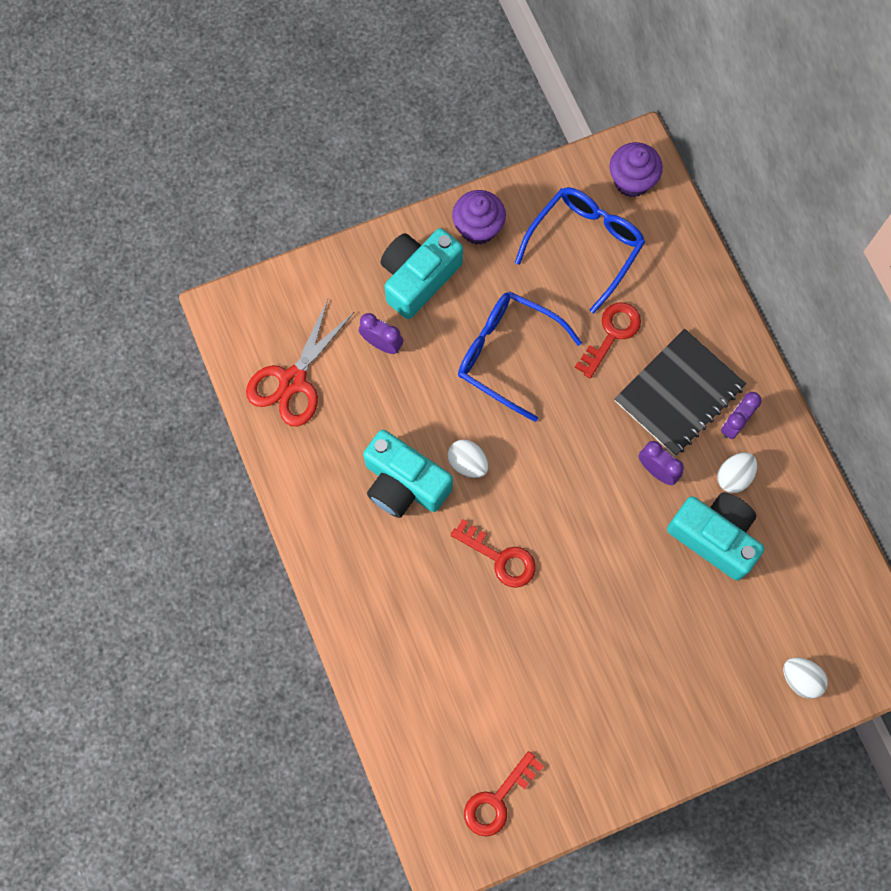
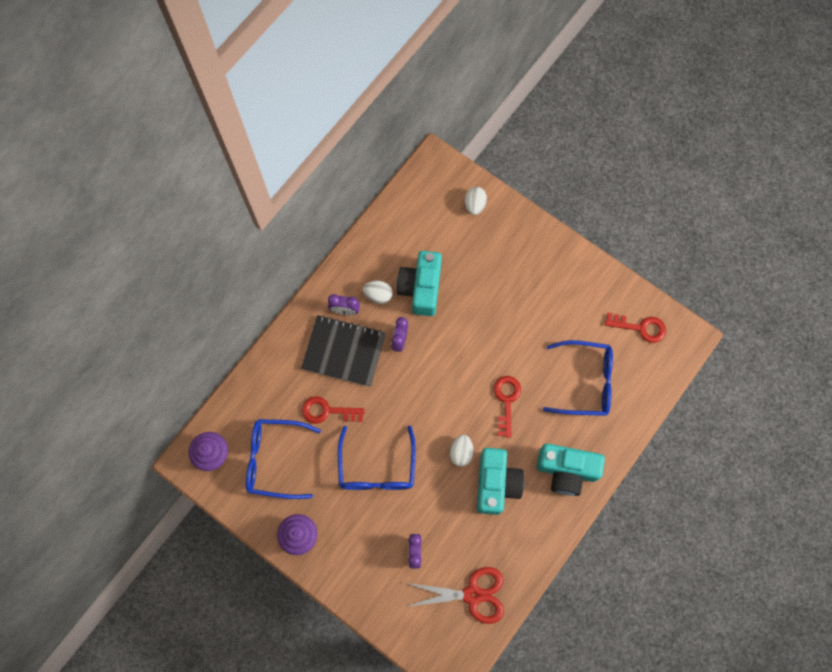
camera: 120 degrees left, 0 degrees up
turquoise camera [381,228,463,319] -> turquoise camera moved to [537,443,605,496]
none -> blue glasses [543,340,613,416]

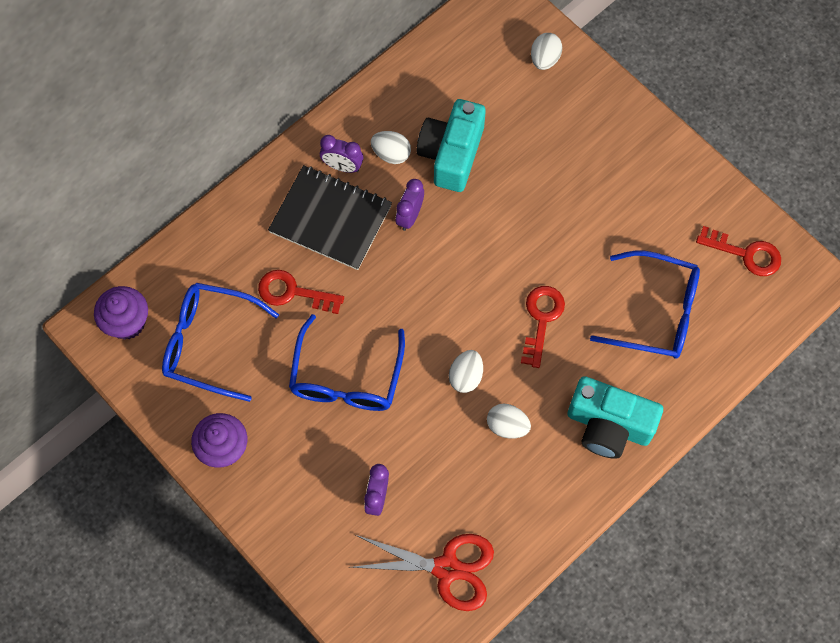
camera: 10 degrees right, 5 degrees down
turquoise camera [477,448,524,515] -> white egg [487,404,531,439]

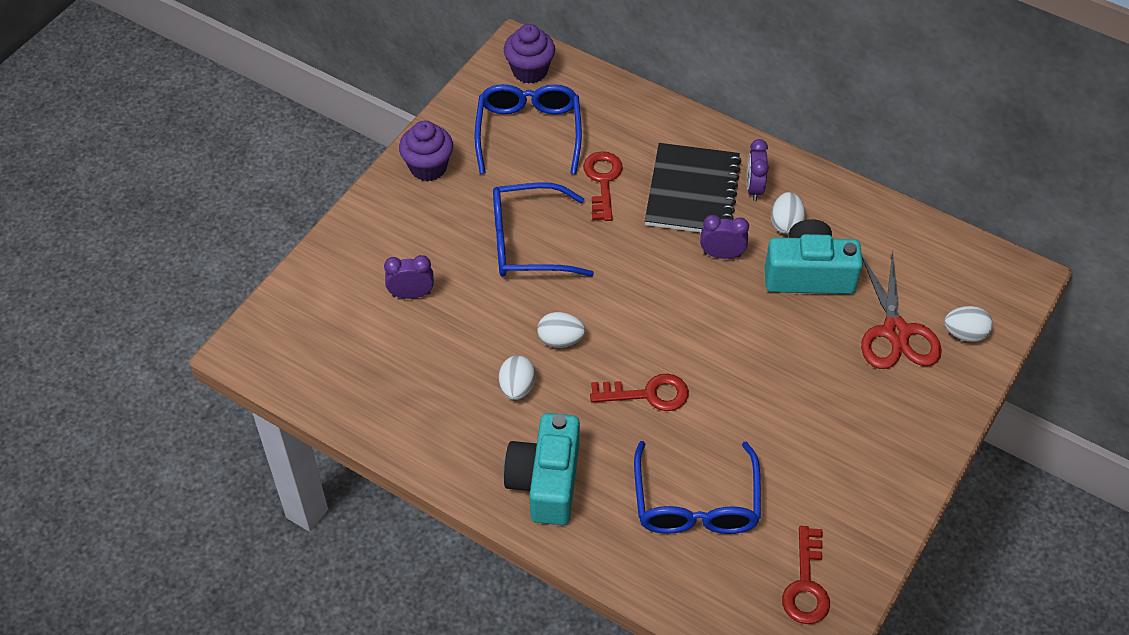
camera: 75 degrees right, 15 degrees down
red scissors [351,534,494,611] -> red scissors moved to [861,251,942,369]

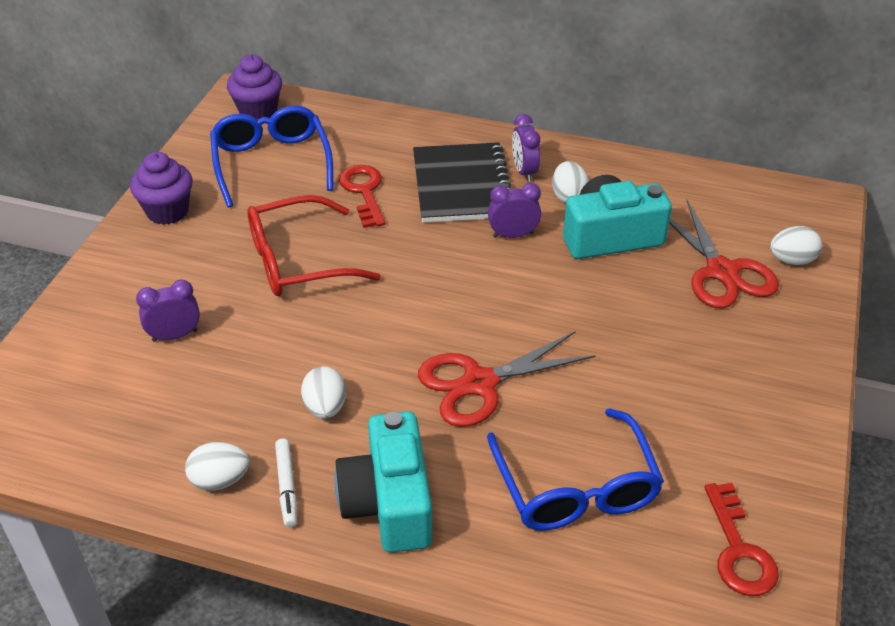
camera: 15 degrees left, 10 degrees down
blue glasses [493,182,594,277] -> red glasses [247,195,381,296]
white egg [537,312,585,348] -> white egg moved to [185,442,249,491]
red key [590,374,689,411] -> red scissors [418,332,596,427]
none -> white marker [275,439,297,527]

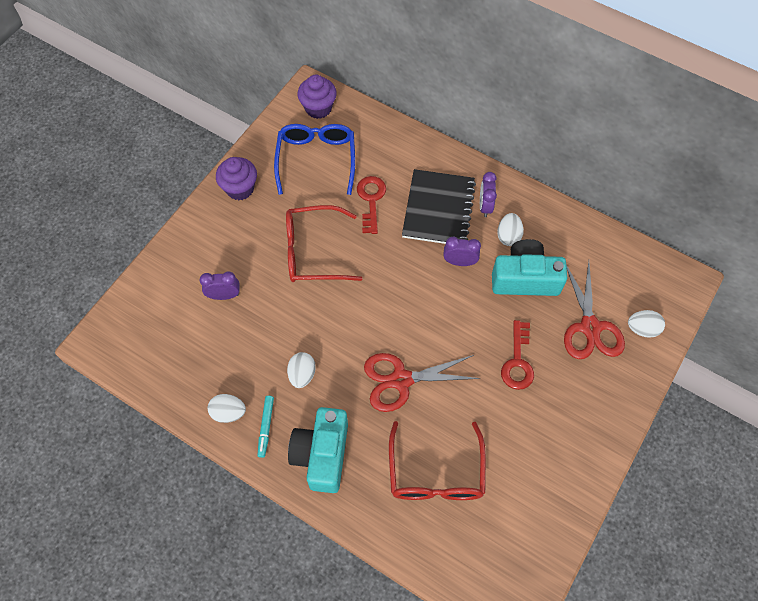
camera: 15 degrees right, 20 degrees up
white marker [275,439,297,527] -> turquoise marker [257,396,274,458]
blue glasses [487,408,664,531] -> red glasses [389,421,486,500]
red key [704,483,779,596] -> red key moved to [501,320,534,390]

